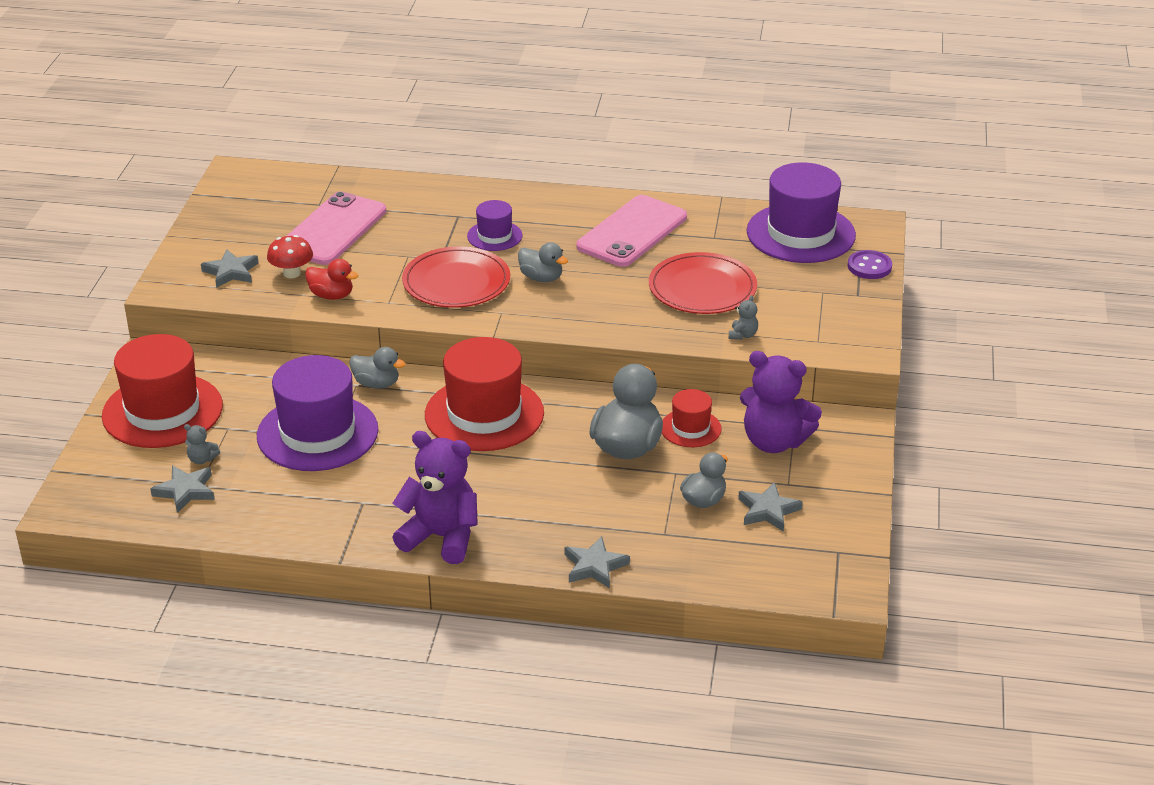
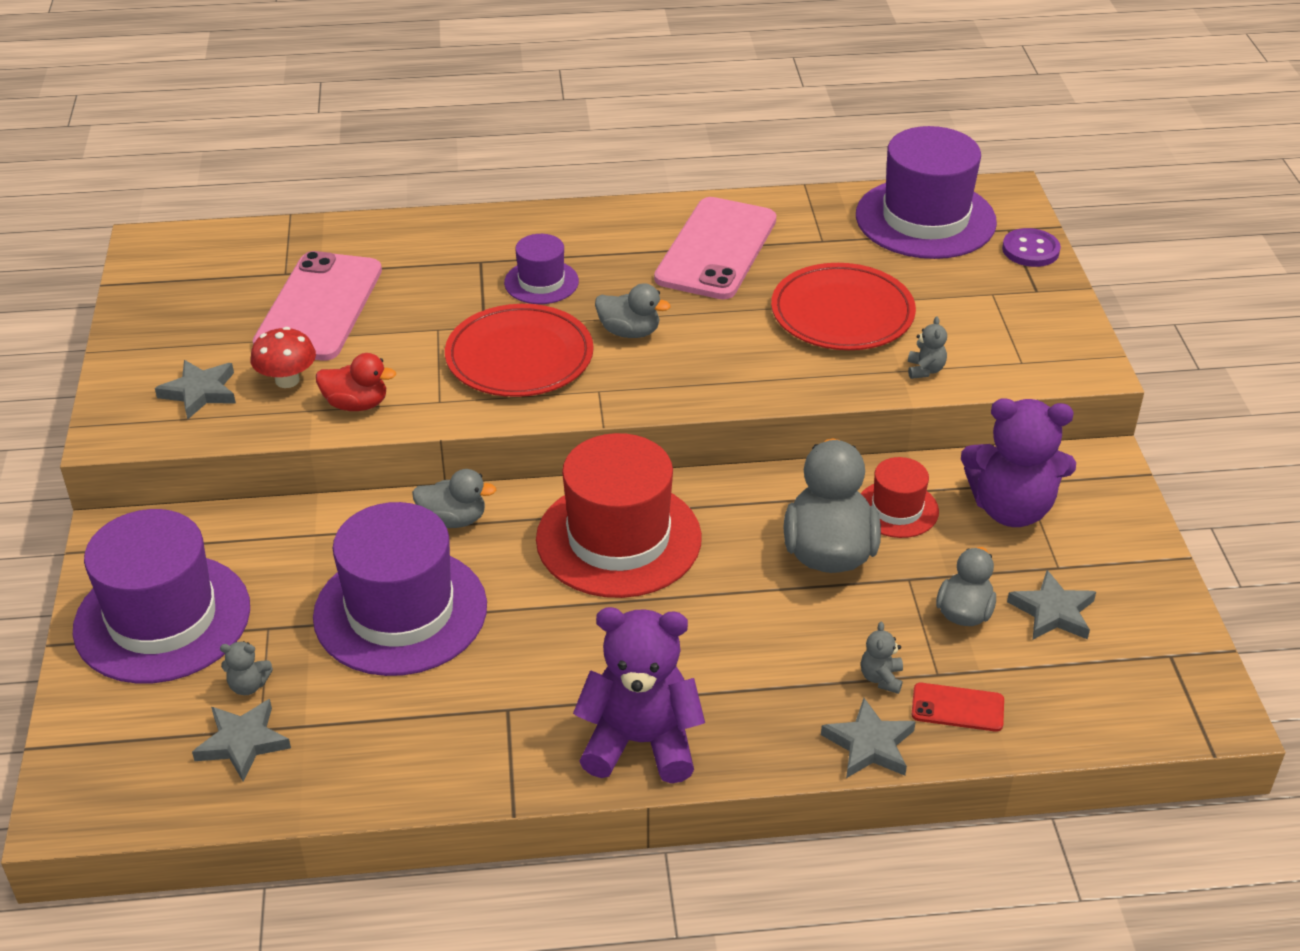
camera: 15 degrees left, 5 degrees up
red hat [102,334,223,448] -> purple hat [73,509,250,683]
none -> grey teddy bear [861,622,903,694]
none -> red phone [912,683,1004,732]

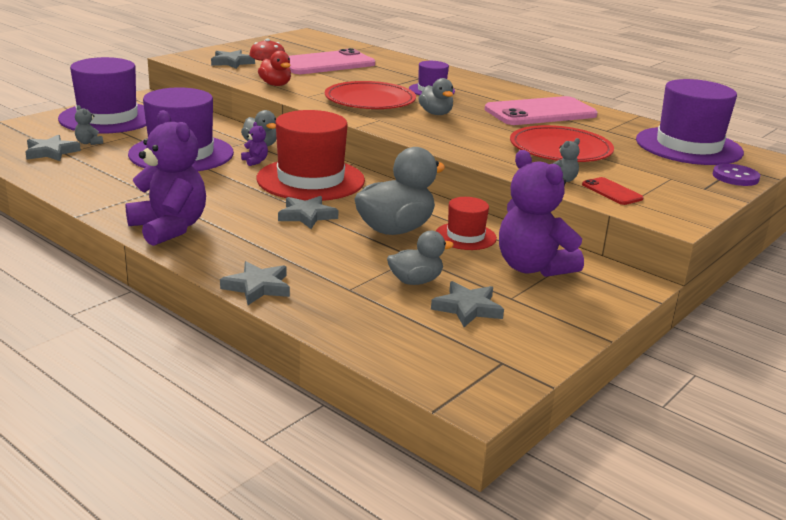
camera: 45 degrees right, 15 degrees down
grey teddy bear [861,622,903,694] -> none
red phone [912,683,1004,732] -> red phone moved to [582,177,644,205]
none -> purple teddy bear [241,122,268,166]
none -> grey star [278,196,339,229]

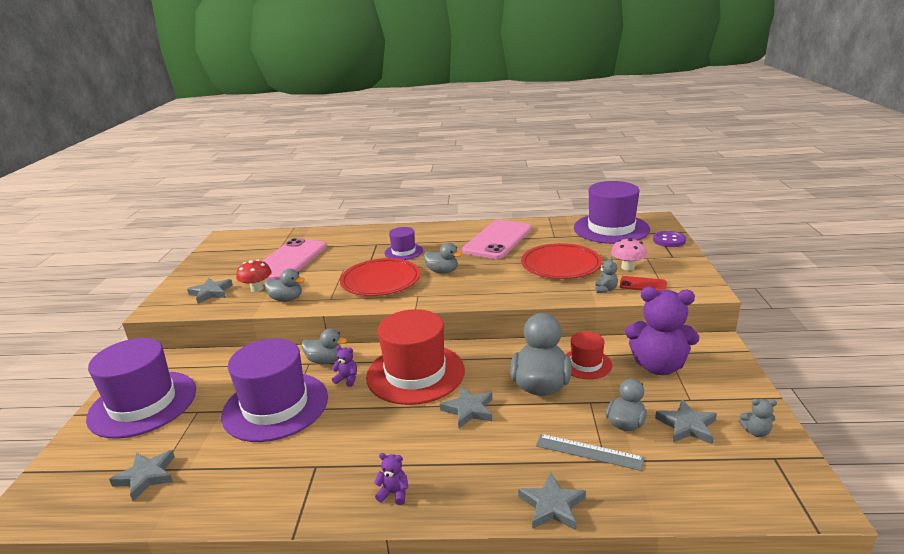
camera: 35 degrees left, 0 degrees up
grey teddy bear [75,105,103,145] -> grey teddy bear moved to [739,399,777,437]
purple teddy bear [125,110,206,246] -> purple teddy bear [374,453,408,505], size x0.40
red duck [258,51,291,86] -> grey duck [264,269,305,302]
none -> grey ruler [536,434,644,471]
none -> pink mushroom [611,238,647,271]

